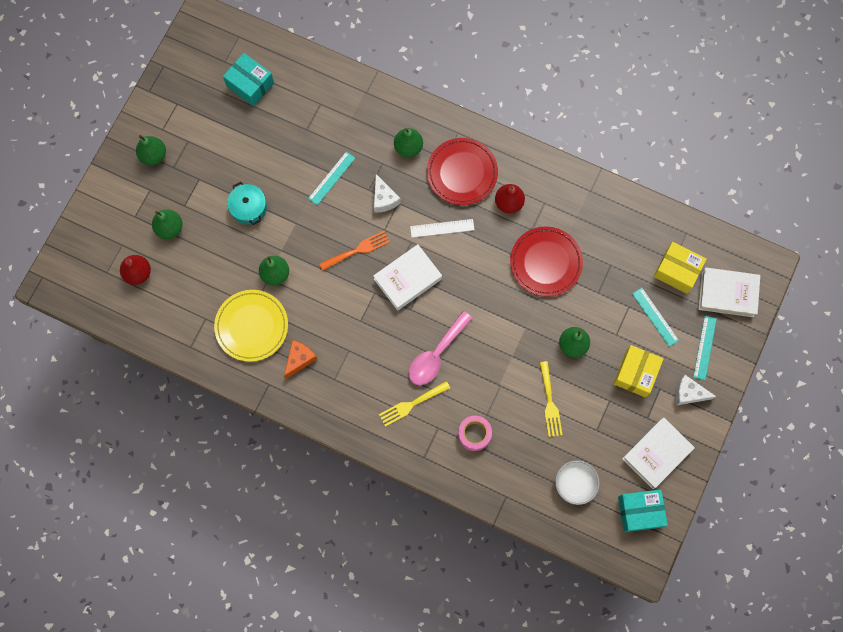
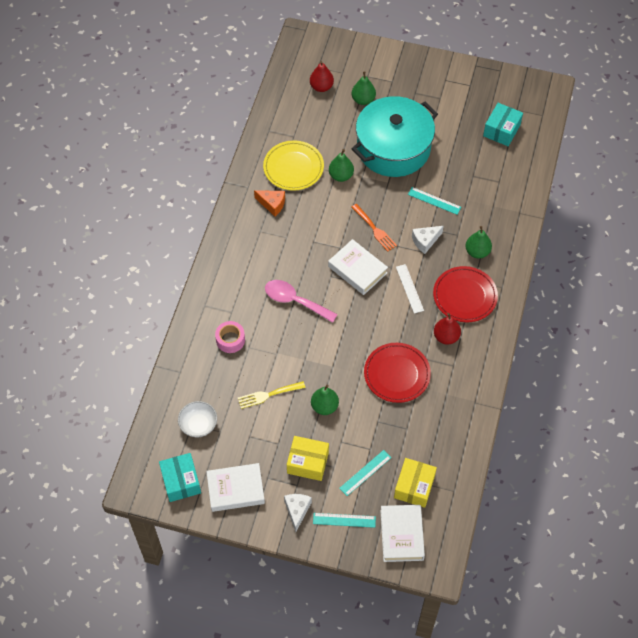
camera: 80 degrees right, 15 degrees down
green pear [136,135,166,165] -> none
turquoise pot [227,182,267,225] -> turquoise pot [352,96,438,177], size x2.42
yellow fork [379,381,450,427] -> none
white book [622,417,695,489] -> white book turned 45 degrees counterclockwise [206,463,265,512]

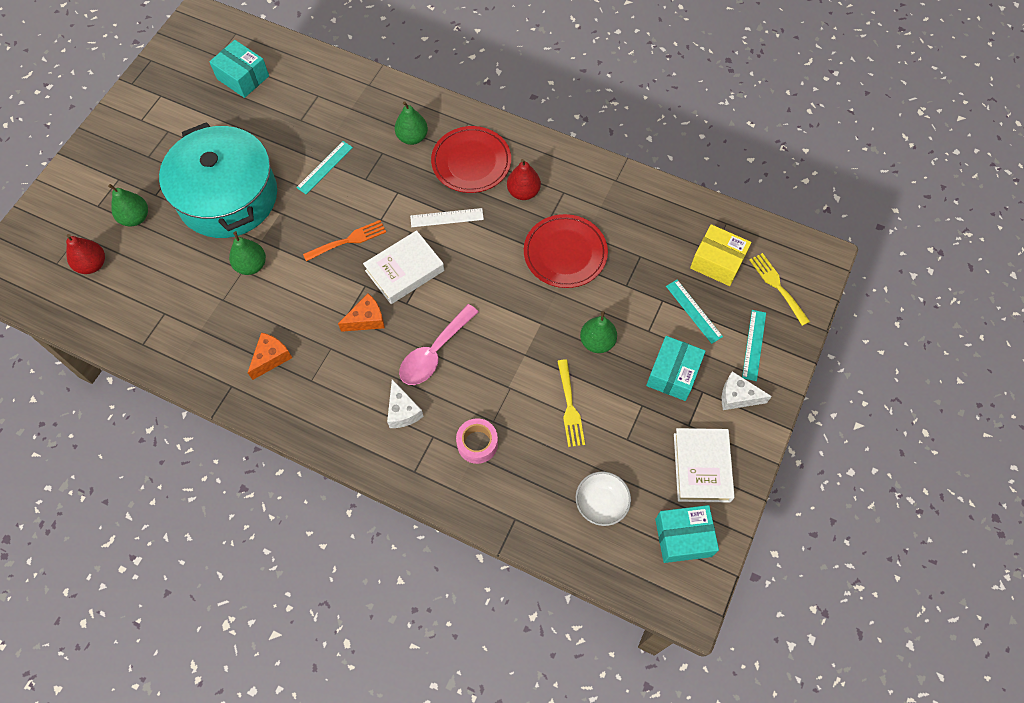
camera: 80 degrees left, 5 degrees up
yellow plate [263,140,324,191] -> none
yellow box [287,436,329,481] -> turquoise box [646,336,706,401]
white book [380,505,425,562] -> yellow fork [750,253,810,326]
white cheese [412,226,444,254] -> white cheese moved to [387,379,424,428]
none -> orange cheese [338,293,385,332]

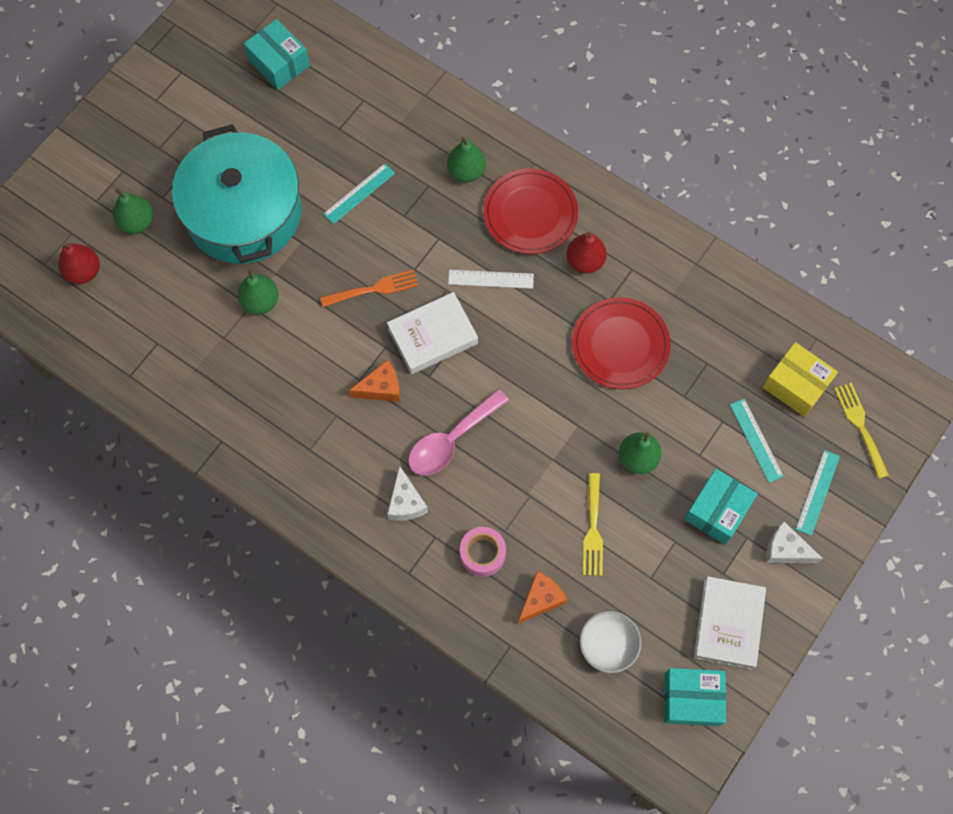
camera: 10 degrees right, 5 degrees up
orange cheese [248,332,292,380] -> orange cheese moved to [518,571,567,624]

